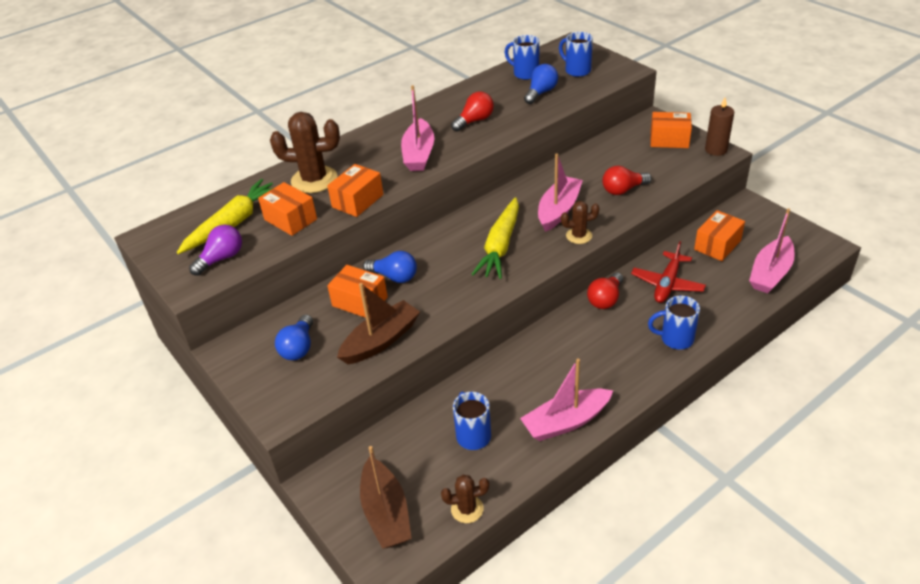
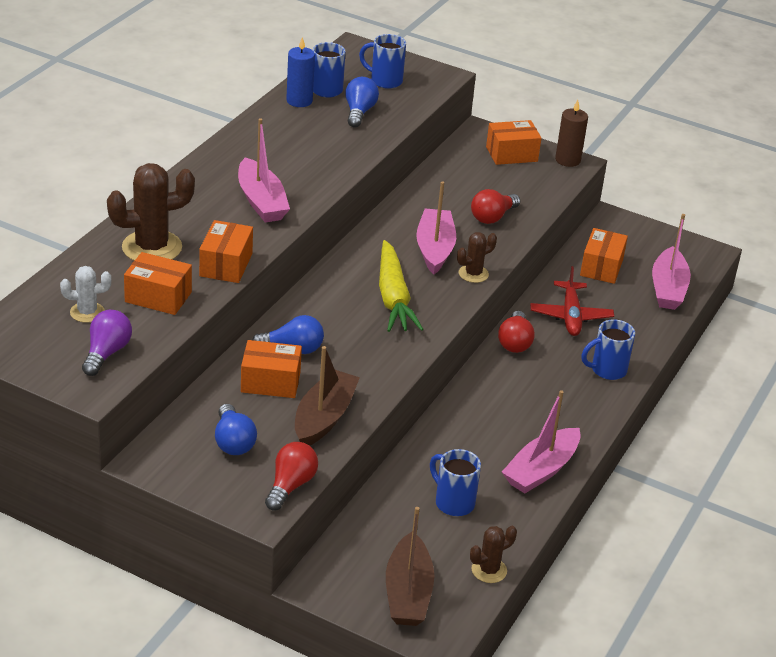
camera: 30 degrees left, 5 degrees down
yellow carrot [177,179,275,254] -> white cactus [60,266,111,323]
brown boat [360,446,412,549] -> brown boat turned 45 degrees clockwise [386,507,434,626]
red light bulb [451,92,494,132] -> red light bulb moved to [265,442,318,510]
none -> blue candle [286,37,315,107]

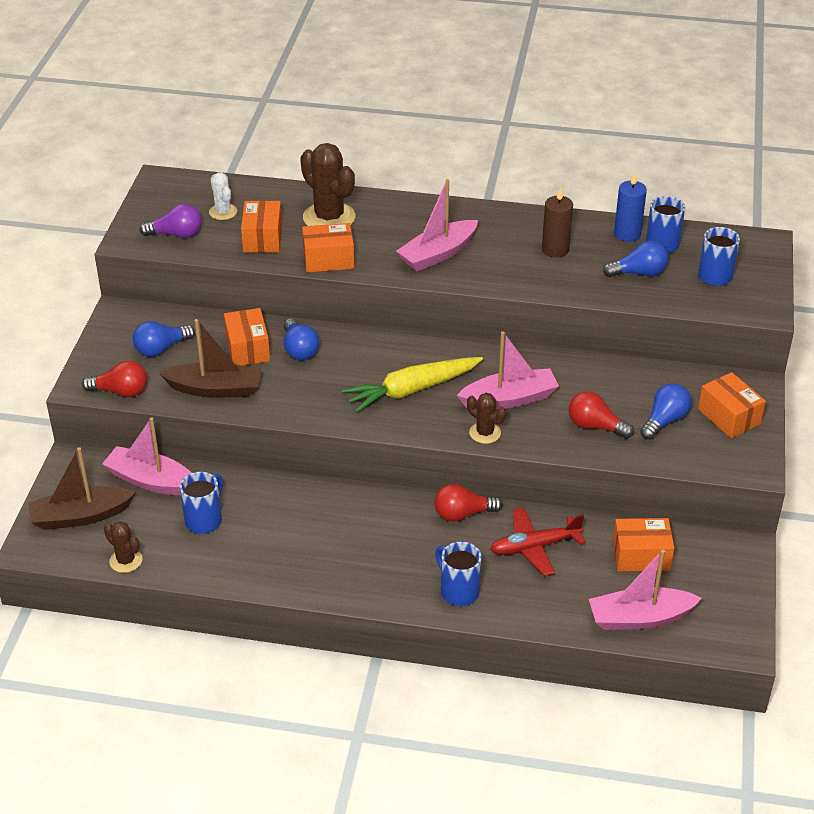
camera: 75 degrees right, 5 degrees up
pink boat [502,390,581,493] -> pink boat moved to [102,417,192,495]
brown candle [555,100,588,167] -> brown candle moved to [542,187,573,257]
none -> blue light bulb [640,383,692,440]

